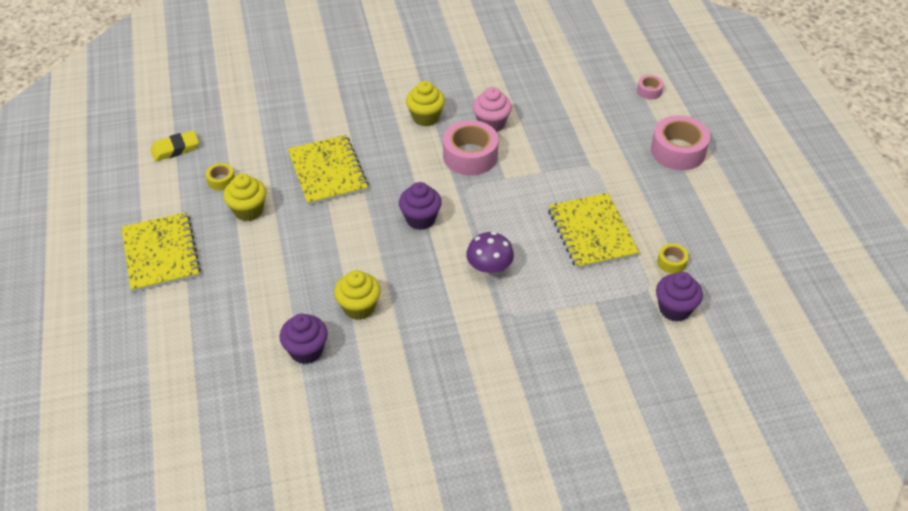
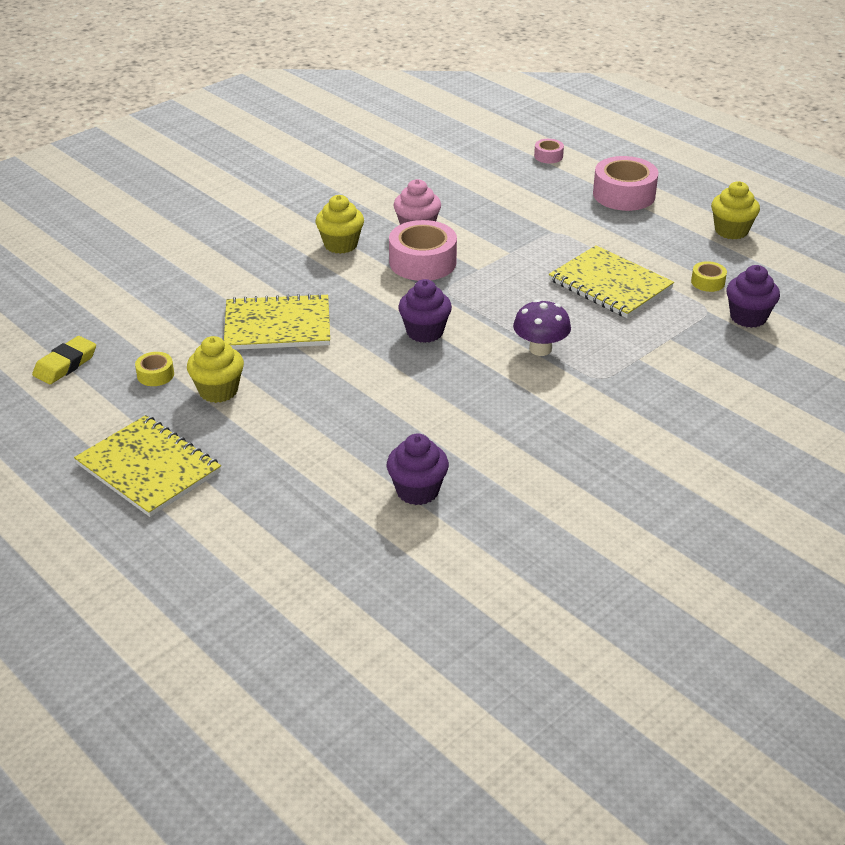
camera: 30 degrees left, 10 degrees down
yellow notebook [288,135,369,206] -> yellow notebook turned 45 degrees counterclockwise [224,293,330,350]
yellow cupcake [334,270,381,320] -> yellow cupcake moved to [711,181,760,240]

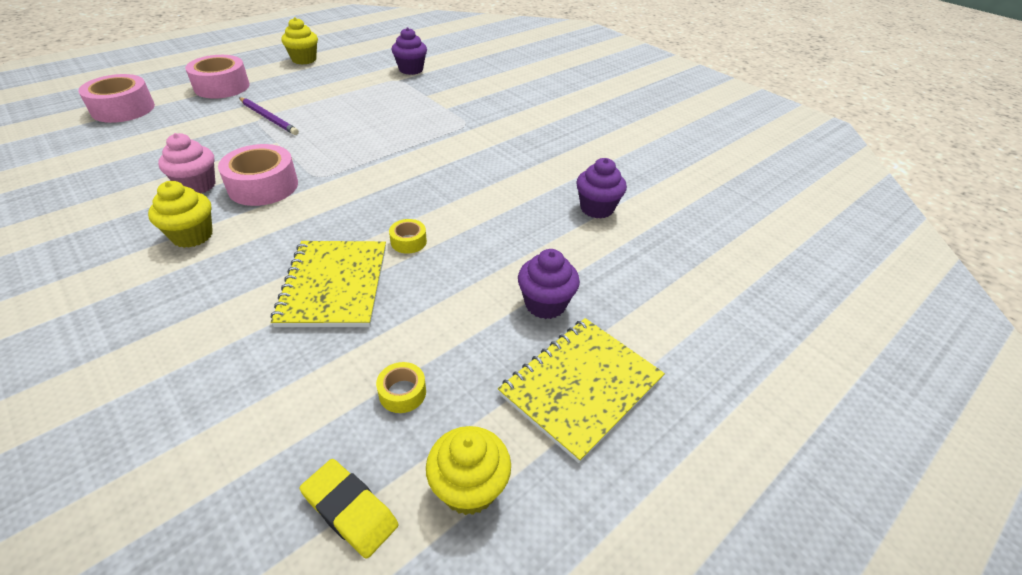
camera: 90 degrees left, 5 degrees up
yellow cupcake [187,336,244,403] -> yellow cupcake moved to [426,426,511,515]
purple cupcake [398,279,452,343] -> purple cupcake moved to [518,249,580,319]
purple mushroom [513,299,571,356] -> none
pink tape [534,139,564,163] -> pink tape [78,74,155,123], size x2.06
yellow notebook [549,245,674,318] -> none
yellow tape [691,261,727,292] -> yellow tape moved to [389,219,427,254]
none -> purple pencil [239,97,299,135]

